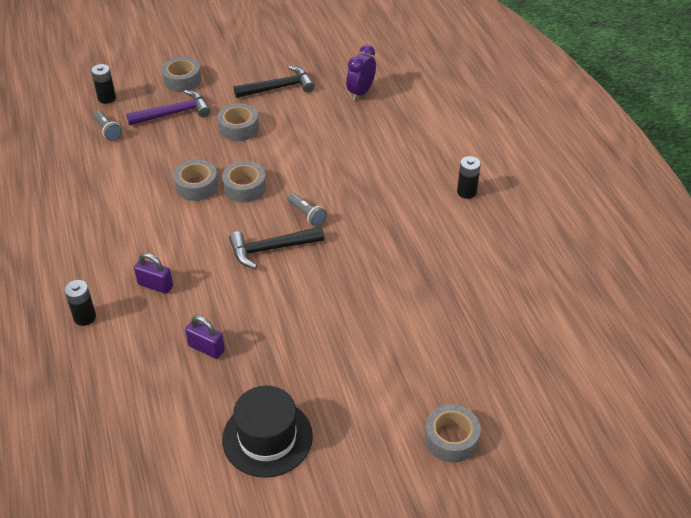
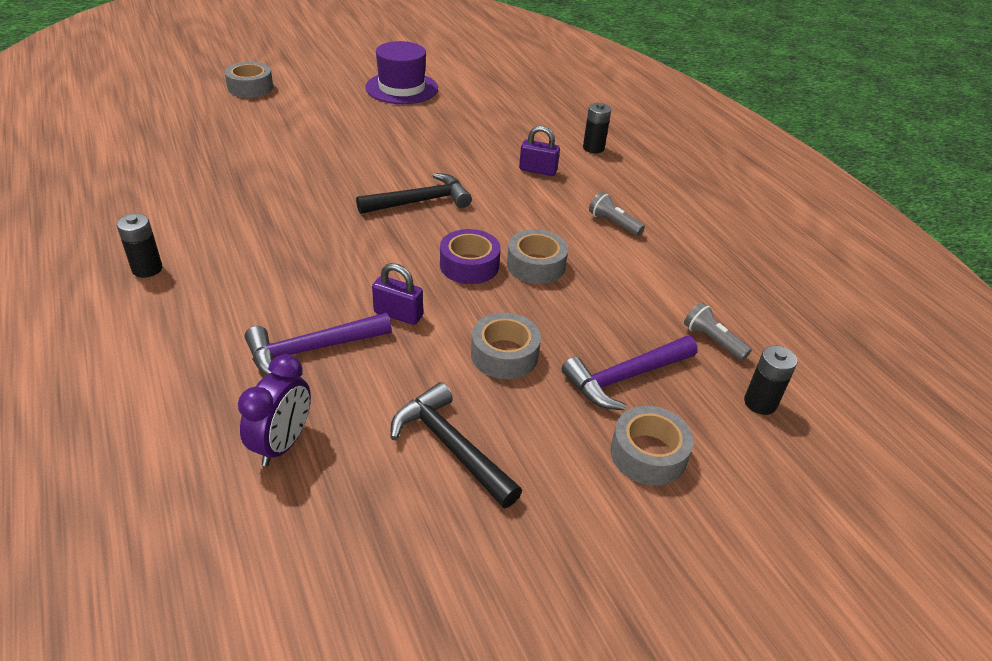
camera: 170 degrees right, 5 degrees down
purple padlock [185,316,225,359] -> purple padlock moved to [372,263,423,325]
grey tape [222,161,266,203] -> purple tape [440,229,500,284]
black hat [222,386,313,478] -> purple hat [365,41,438,104]
black hammer [234,66,315,98] -> black hammer turned 75 degrees clockwise [391,382,522,508]
grey flashlight [288,193,327,227] -> grey flashlight moved to [589,192,645,236]
none -> purple hammer [245,313,392,375]

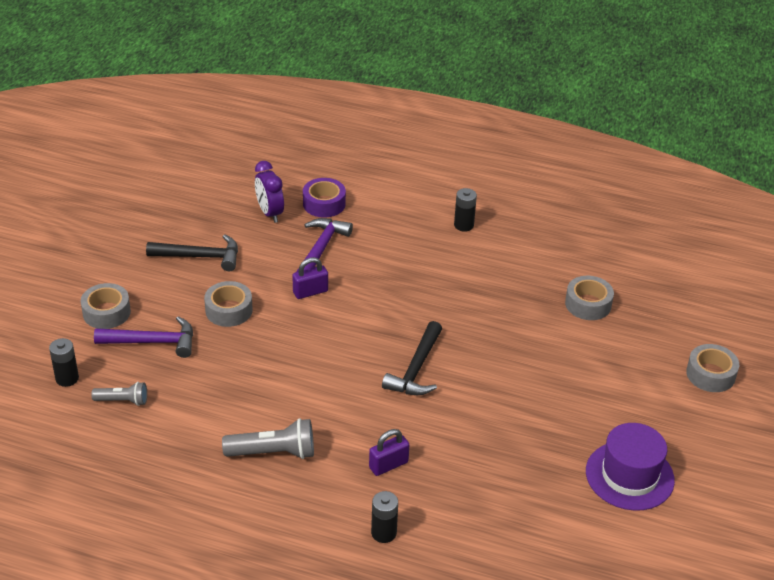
camera: 135 degrees right, 0 degrees up
purple tape [440,229,500,284] -> purple tape moved to [303,178,346,218]
grey tape [507,229,568,284] -> grey tape moved to [565,276,614,320]
purple hammer [562,336,698,410] -> purple hammer turned 75 degrees clockwise [94,316,193,358]
grey flashlight [589,192,645,236] -> grey flashlight [222,418,314,459], size x1.63

